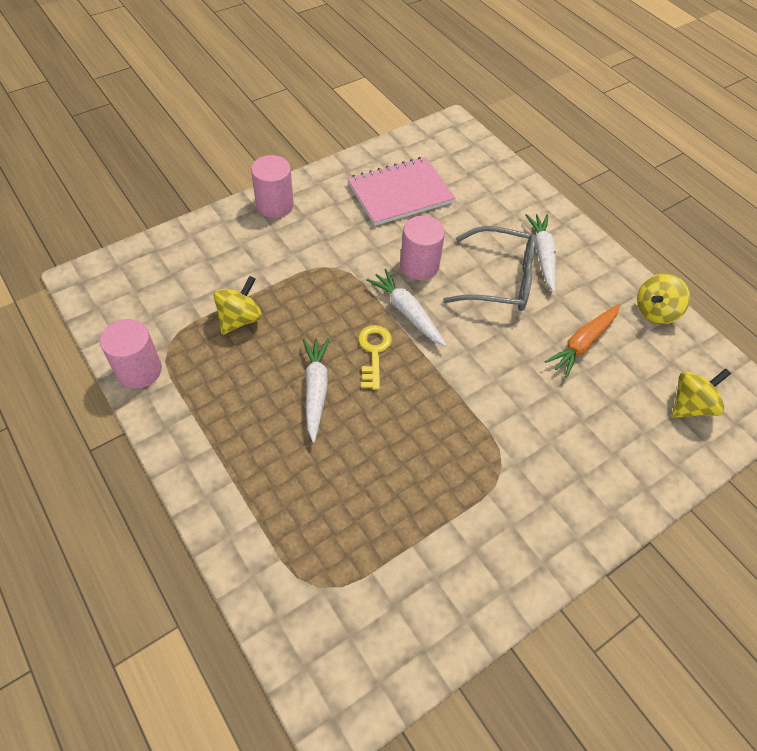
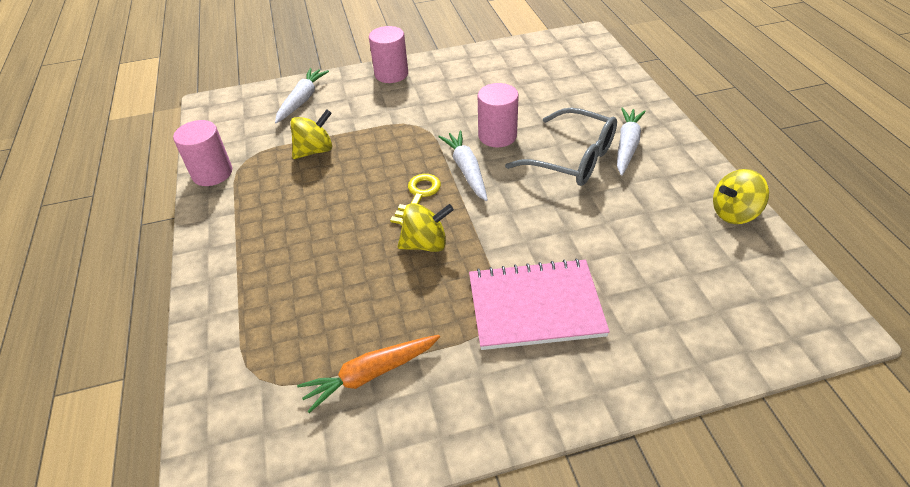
camera: 25 degrees right, 10 degrees down
white carrot [303,338,330,443] -> white carrot moved to [275,68,329,123]
pink notebook [347,157,455,226] -> pink notebook moved to [469,258,610,350]
orange carrot [545,304,620,378] -> orange carrot moved to [297,335,440,413]
yellow spinning top [672,368,731,418] -> yellow spinning top moved to [398,203,454,252]

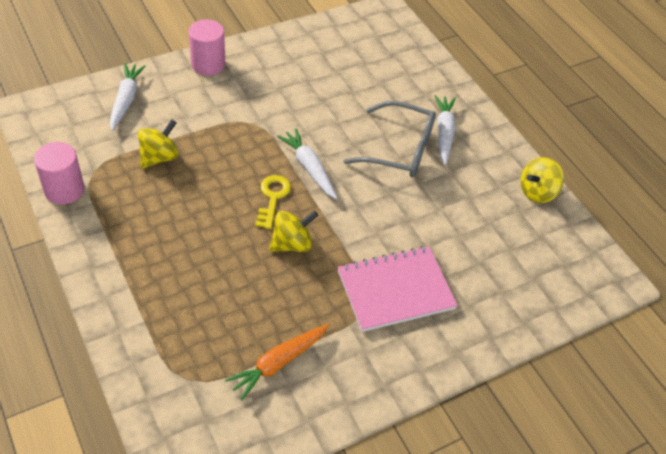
camera: 20 degrees left, 5 degrees up
pink cylinder [478,83,519,147] -> none

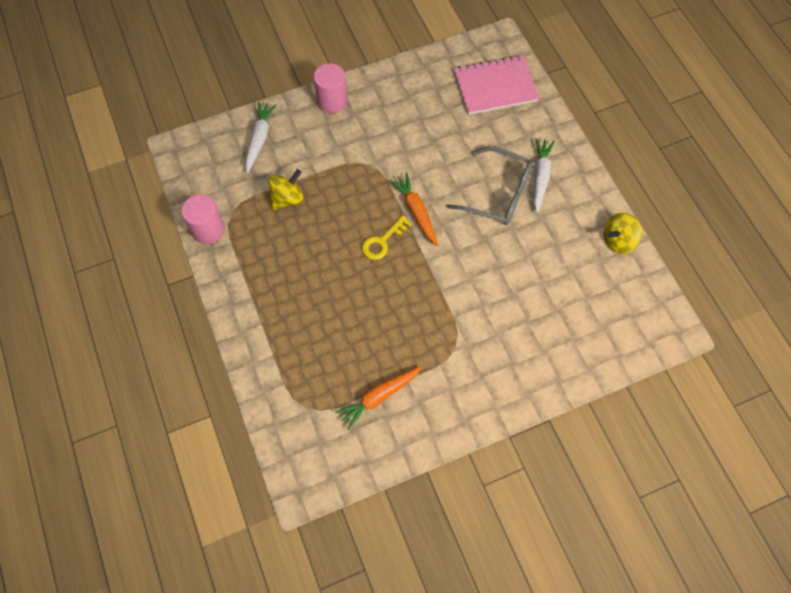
camera: 10 degrees right, 15 degrees up
yellow key [255,175,291,229] -> yellow key turned 150 degrees counterclockwise [362,215,412,260]
yellow spinning top [269,210,318,252] -> none
white carrot [277,128,338,200] -> orange carrot [389,173,438,246]
pink notebook [338,246,458,332] -> pink notebook moved to [454,55,540,115]

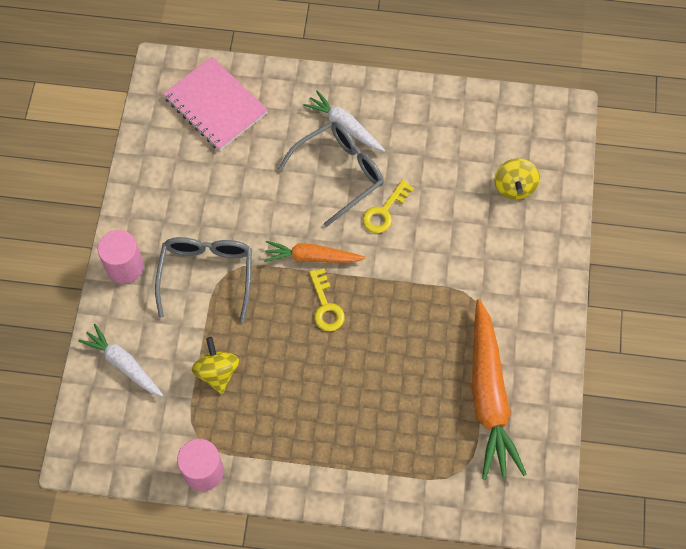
camera: 60 degrees left, 0 degrees up
orange carrot [336,366,422,430] -> orange carrot [472,299,527,480], size x1.75
pink notebook [454,55,540,115] -> pink notebook turned 60 degrees counterclockwise [163,57,268,151]
yellow spinning top [604,213,642,254] -> yellow spinning top moved to [494,158,540,200]
none -> grey glasses [155,237,252,323]
none -> yellow key [363,180,414,233]

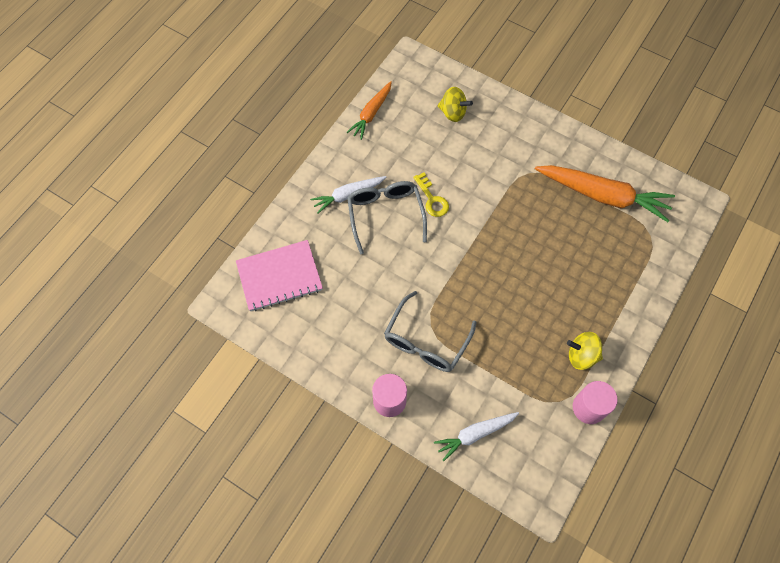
camera: 65 degrees left, 0 degrees up
grey glasses [155,237,252,323] -> grey glasses turned 90 degrees counterclockwise [384,291,476,372]
yellow spinning top [192,337,239,394] -> yellow spinning top moved to [567,332,603,370]
orange carrot [264,241,366,263] -> orange carrot moved to [347,81,392,140]
yellow key [309,268,345,332] -> none

